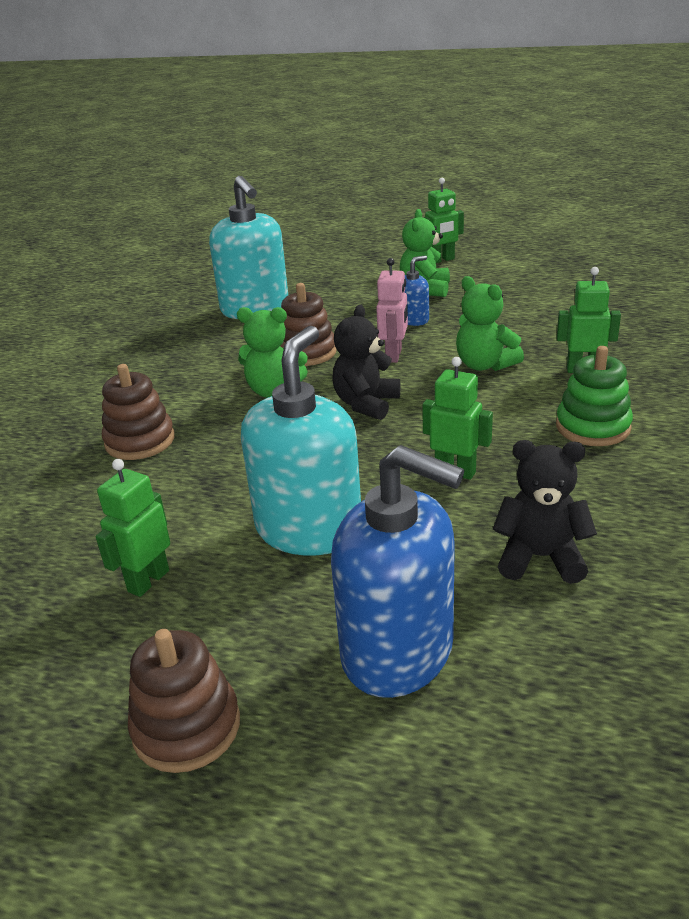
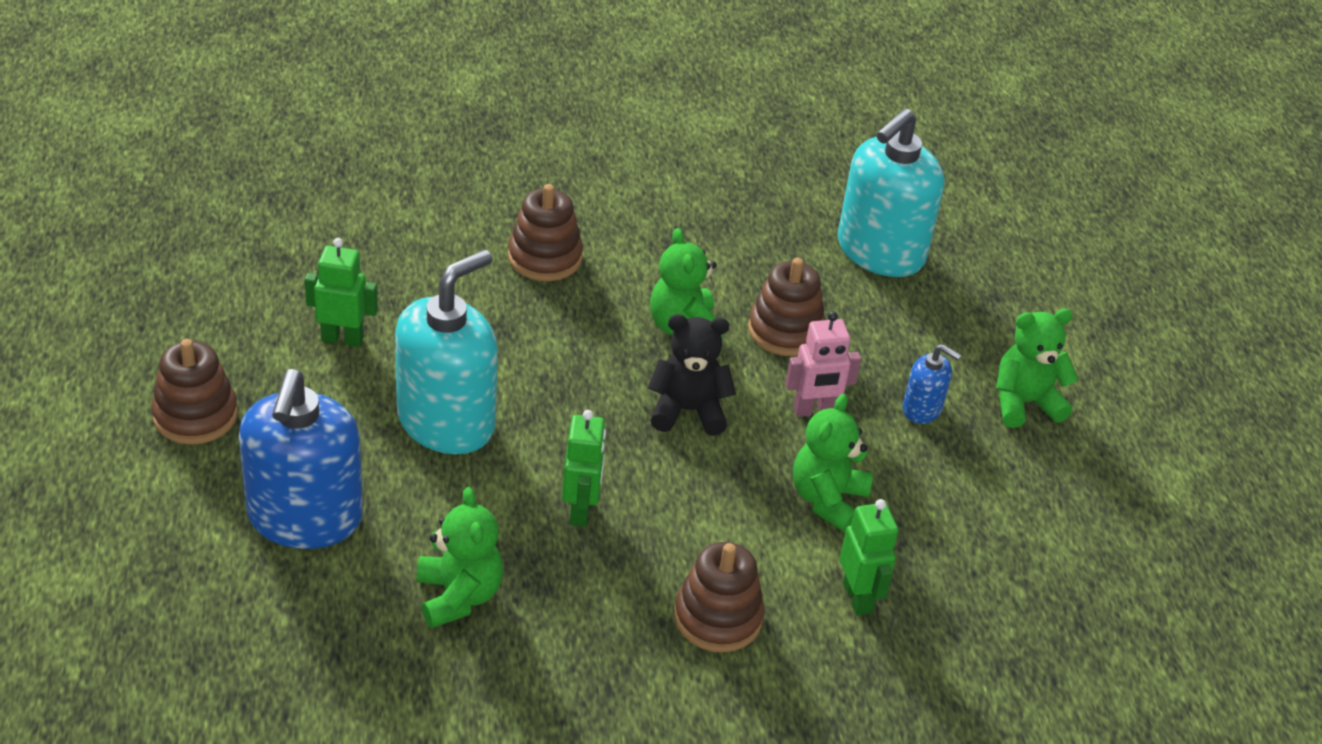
camera: 60 degrees right, 10 degrees up
turquoise soap dispenser [241,326,361,555] -> turquoise soap dispenser turned 45 degrees counterclockwise [395,250,498,454]
green robot [424,178,464,263] -> none
black teddy bear [493,440,597,584] -> green teddy bear [417,487,503,628]
green stacking toy [556,346,633,446] -> brown stacking toy [674,542,764,652]

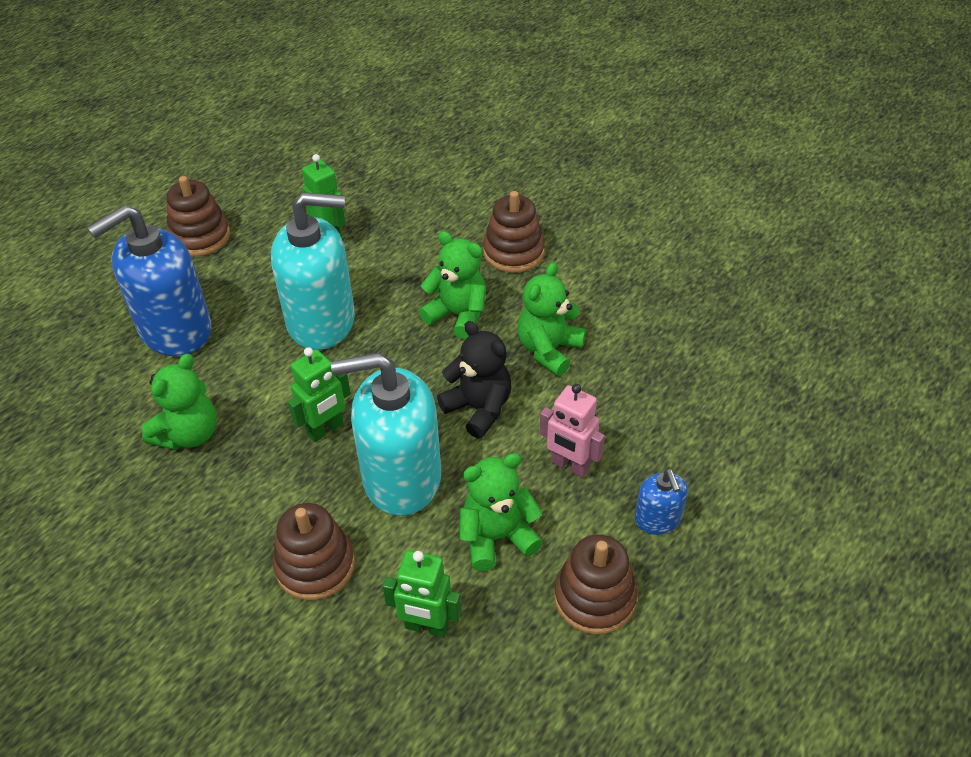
camera: 50 degrees right, 5 degrees up
brown stacking toy [748,258,825,356] -> brown stacking toy moved to [554,534,638,635]
turquoise soap dispenser [838,108,944,277] -> turquoise soap dispenser moved to [331,353,441,516]
green robot [840,499,898,616] -> green robot turned 75 degrees clockwise [383,550,461,638]
green teddy bear [996,309,1078,428] -> green teddy bear moved to [419,231,486,340]

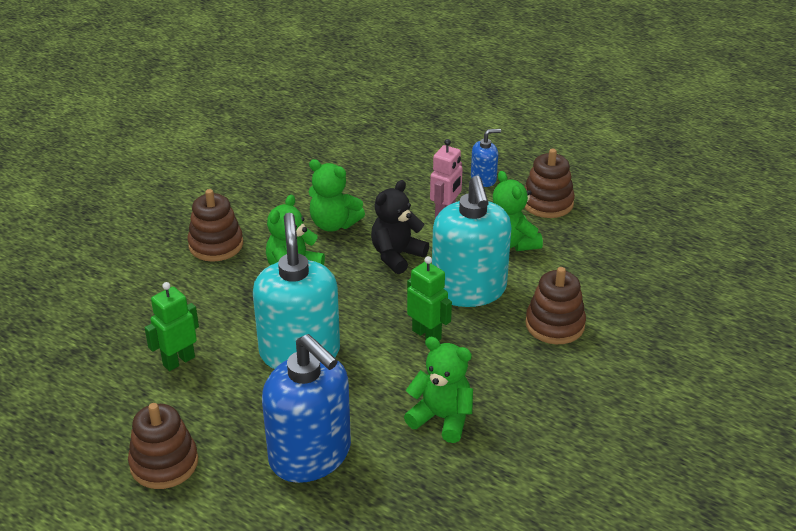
camera: 95 degrees left, 10 degrees down
green robot [383,550,461,638] -> none

